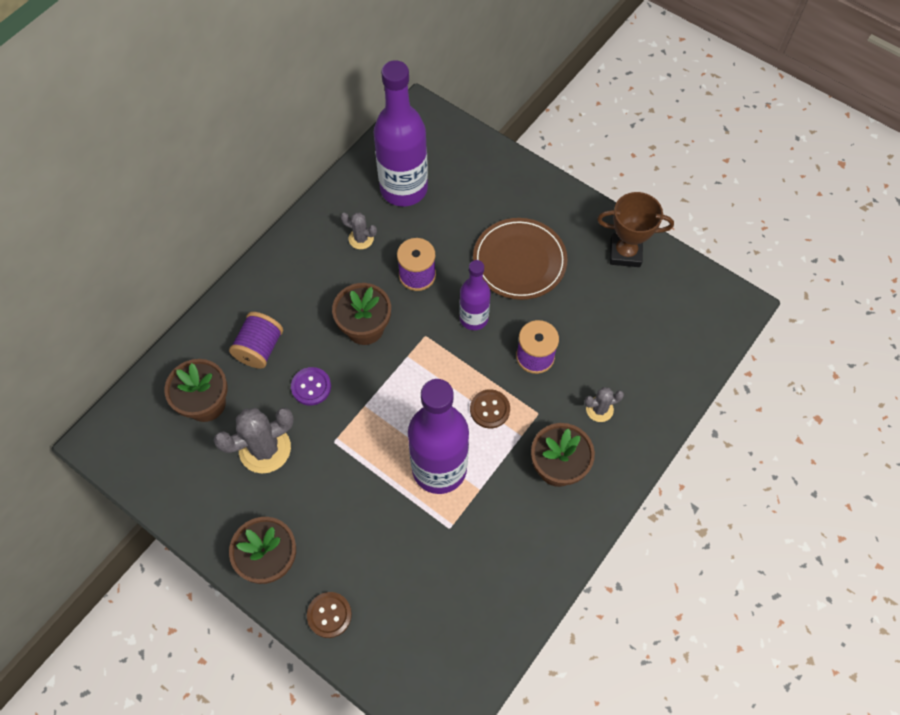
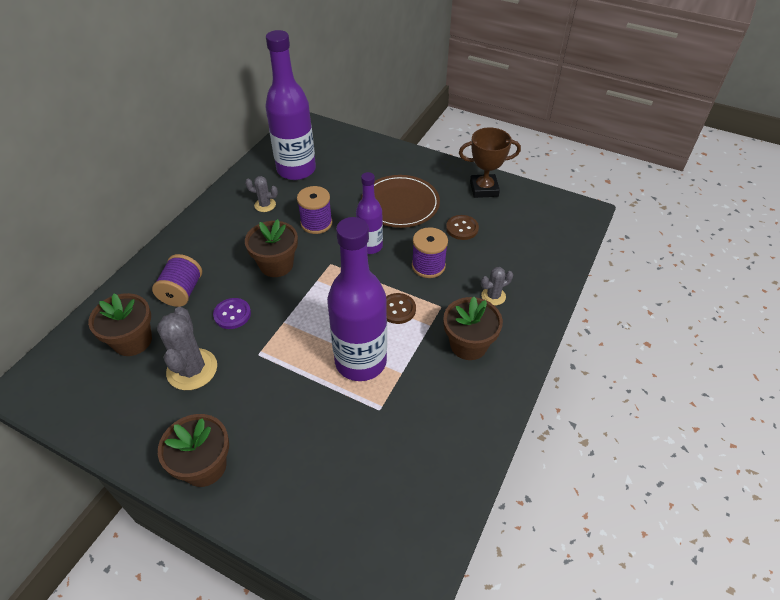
camera: 10 degrees left, 15 degrees down
grey cactus [213,408,294,473] -> grey cactus turned 60 degrees counterclockwise [157,307,217,390]
brown button [307,592,352,638] -> brown button moved to [446,215,479,240]

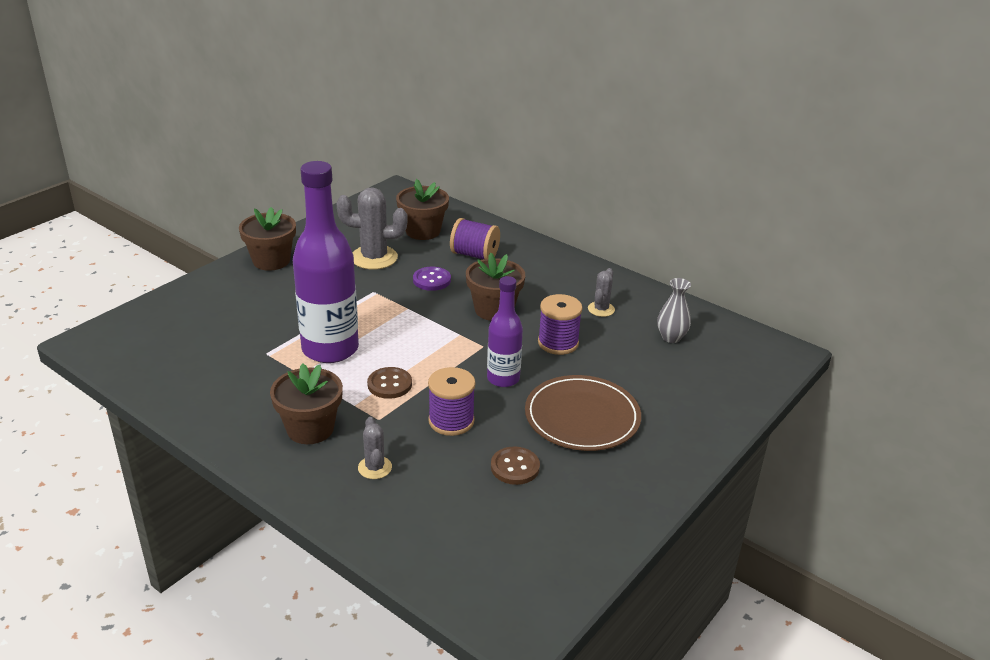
camera: 100 degrees right, 15 degrees down
purple bottle [265,30,316,180] -> grey vase [657,278,691,343]
brown trophy [459,127,521,198] -> none

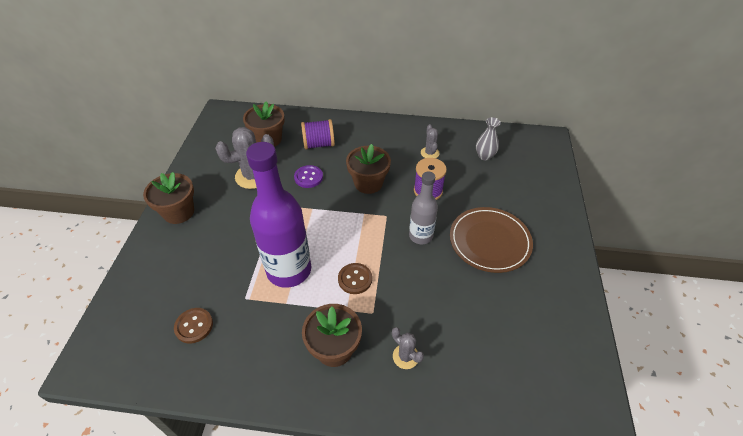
camera: 30 degrees left, 15 degrees up
purple spool [428,367,476,436] -> none
purple bottle [487,276,523,387] -> grey bottle [409,172,438,244]
brown button [491,446,540,485] -> brown button moved to [174,308,213,343]

